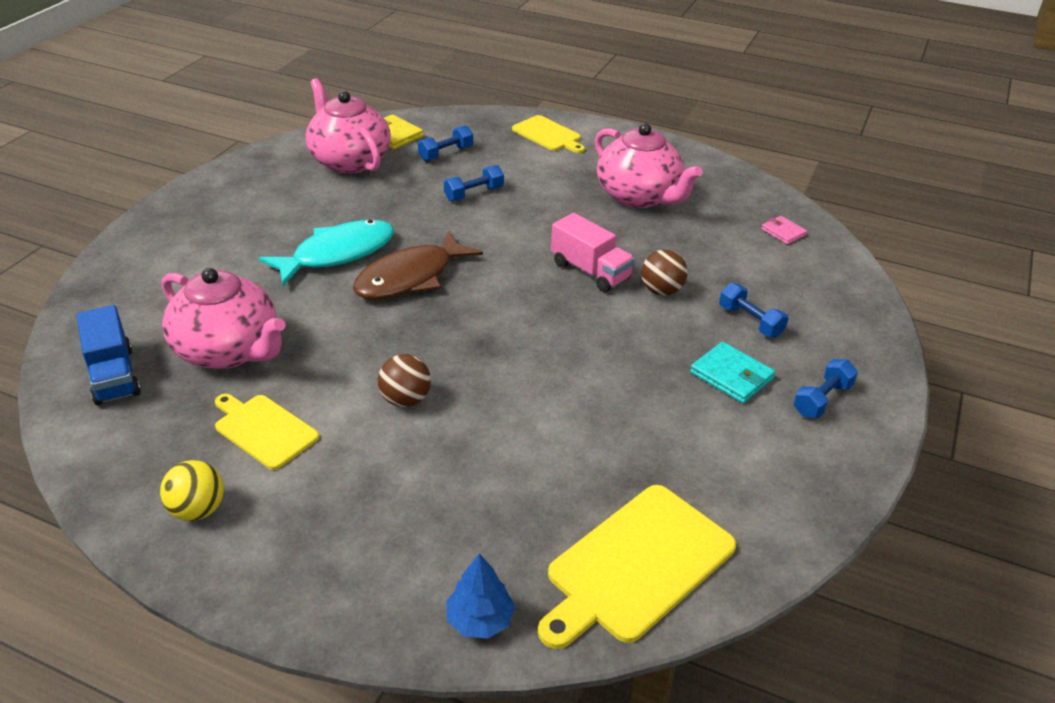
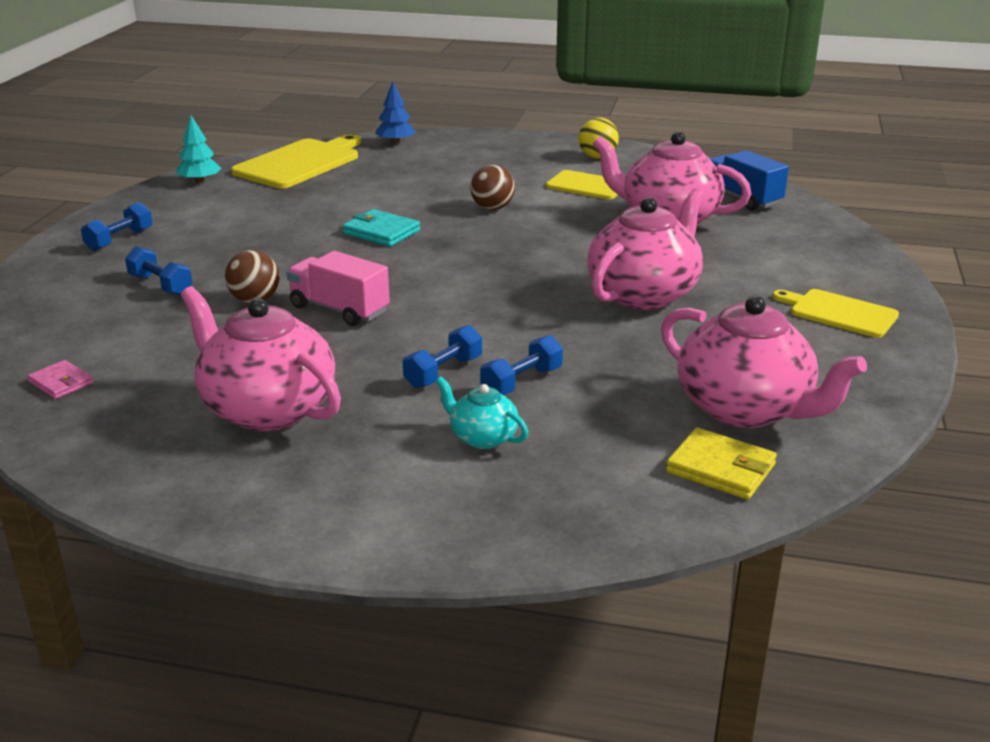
camera: 170 degrees right, 10 degrees down
turquoise fish [259,220,394,286] -> pink teapot [587,188,704,310]
brown fish [353,231,483,300] -> none
blue dumbbell [418,125,473,161] -> blue dumbbell moved to [403,325,482,388]
yellow cutting board [512,115,585,153] -> yellow cutting board moved to [772,289,899,338]
turquoise wallet [690,342,775,403] -> turquoise wallet moved to [342,209,420,247]
none -> turquoise tree [176,115,221,183]
none -> turquoise teapot [436,377,528,449]

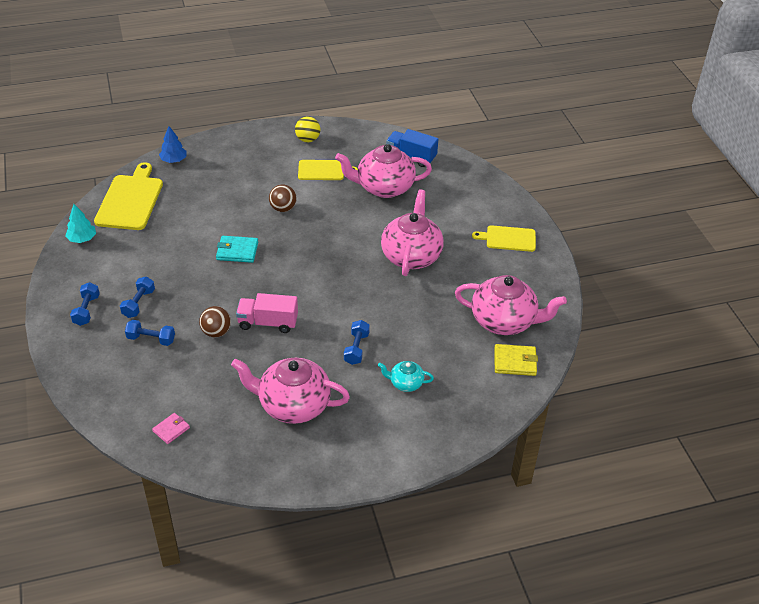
camera: 30 degrees left, 15 degrees up
pink wallet [27,360,93,399] -> pink wallet turned 60 degrees counterclockwise [152,413,190,444]
blue dumbbell [480,335,563,395] -> blue dumbbell moved to [120,276,155,318]

